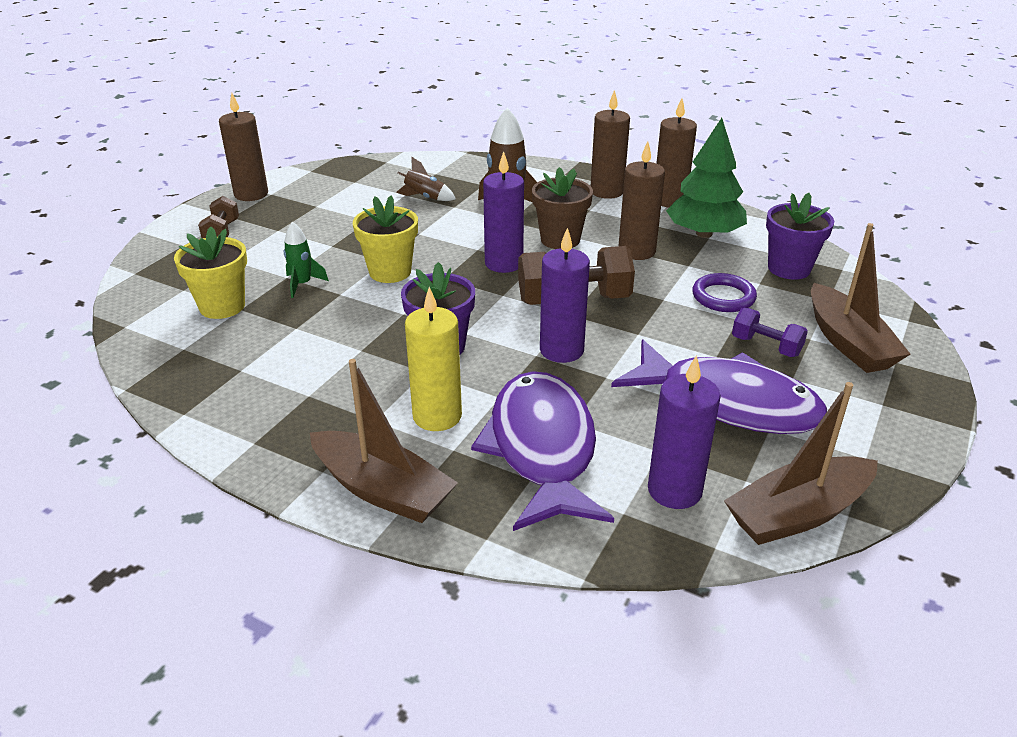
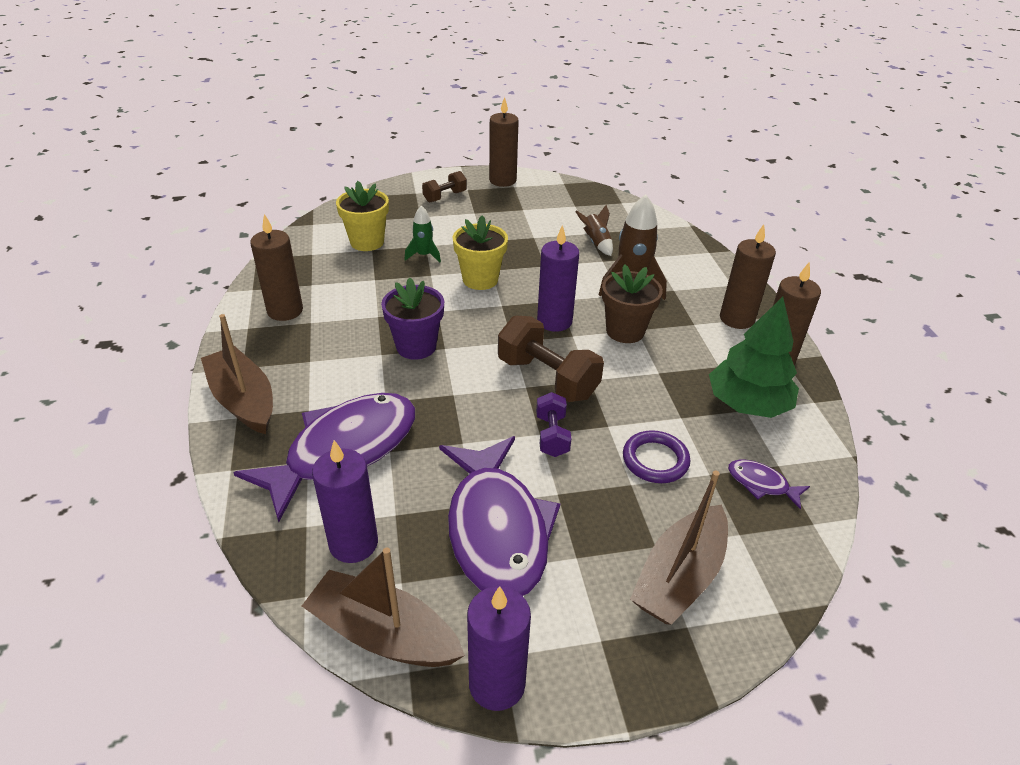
camera: 50 degrees right, 5 degrees up
brown boat [310,359,458,523] -> brown boat turned 150 degrees clockwise [201,314,273,434]
yellow candle [405,287,462,431] -> none
purple candle [540,228,590,363] -> purple candle moved to [467,586,531,711]
brown candle [618,141,665,260] -> brown candle moved to [250,214,303,321]
purple dumbbell [732,308,808,357] -> purple dumbbell moved to [536,392,572,457]
purple flower pot [766,193,834,280] -> purple fish [728,460,810,510]

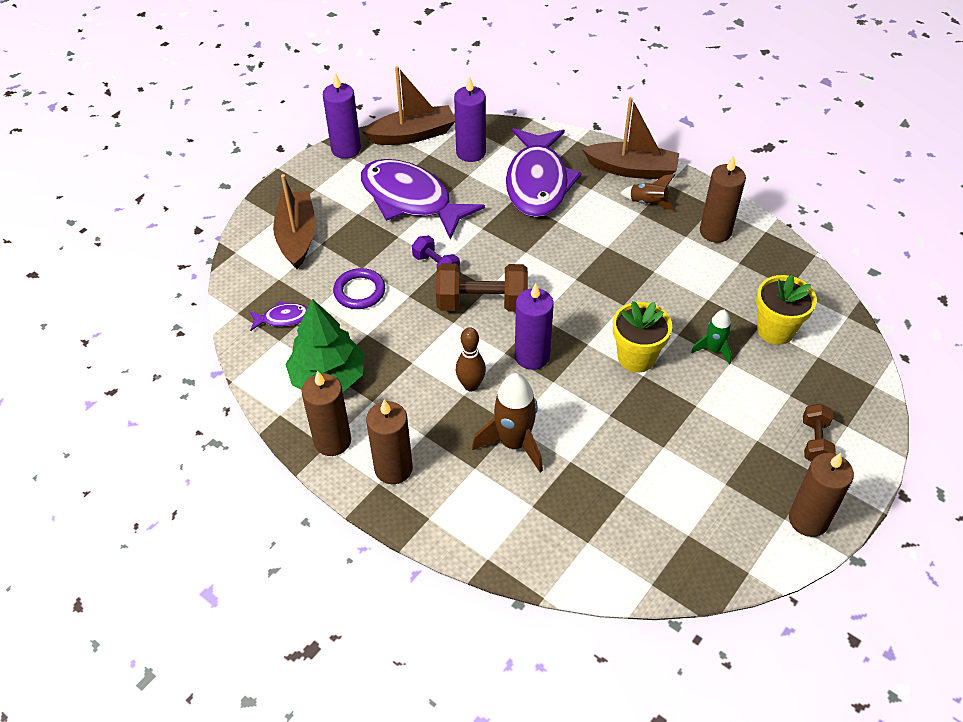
camera: 140 degrees right, 10 degrees up
purple flower pot [381,277,444,360] -> none
brown rocket [575,205,613,256] -> brown rocket moved to [620,174,676,210]
brown flower pot [602,264,663,343] -> brown bowling pin [456,327,486,391]

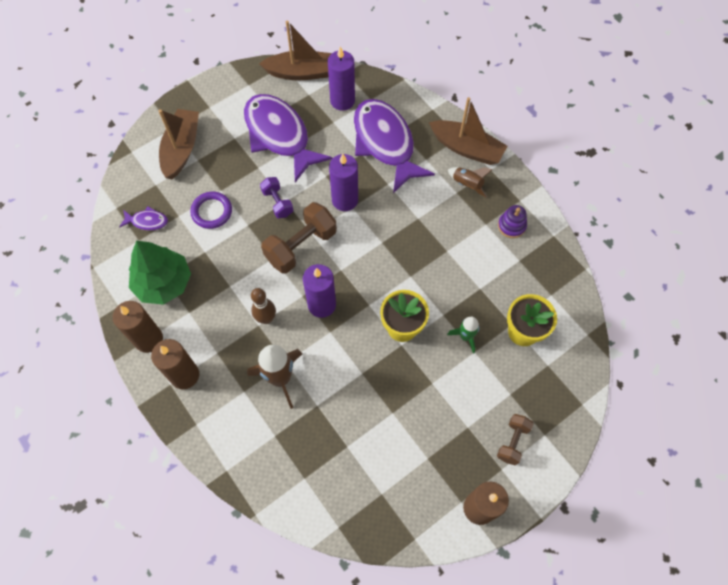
camera: 15 degrees right, 15 degrees up
purple candle [323,73,361,159] -> purple candle moved to [329,154,358,211]
brown dumbbell [436,263,528,312] -> brown dumbbell turned 60 degrees counterclockwise [261,202,337,274]
purple fish [506,128,582,217] -> purple fish turned 135 degrees clockwise [354,99,435,193]
brown candle [700,155,746,243] -> purple stacking toy [498,205,527,238]

